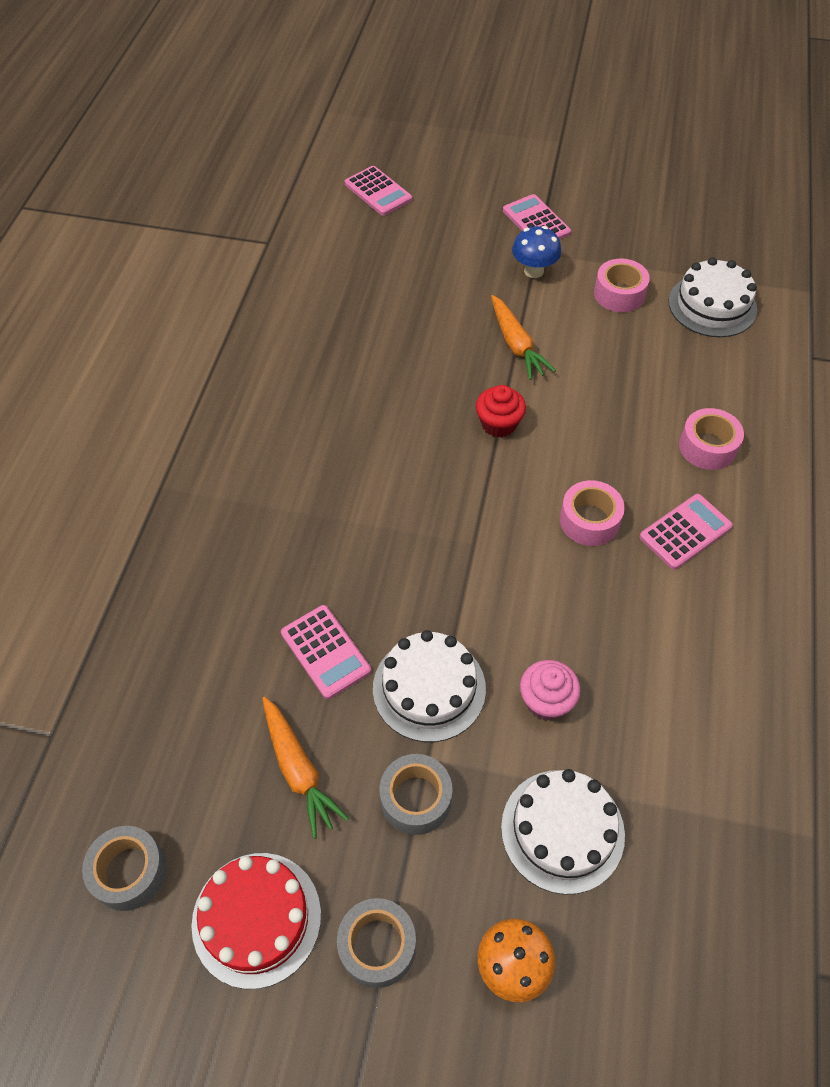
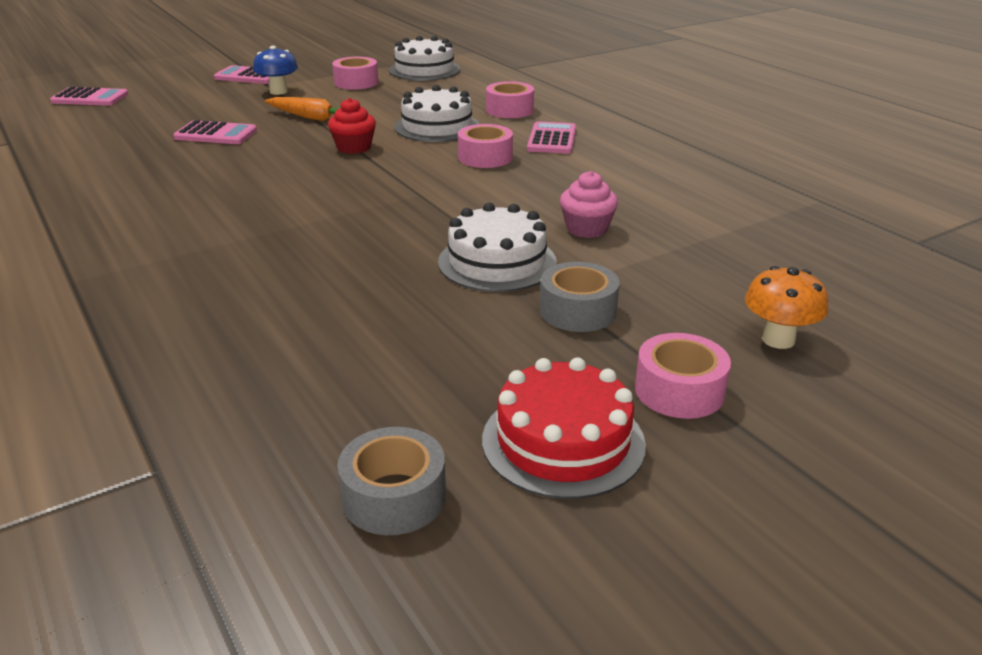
camera: 45 degrees left, 25 degrees down
orange carrot [262,697,349,839] -> none
pink calculator [281,605,371,699] -> pink calculator moved to [173,120,257,144]
grey tape [337,898,416,988] -> pink tape [635,333,731,419]
white cake [501,769,625,895] -> white cake moved to [394,85,480,142]

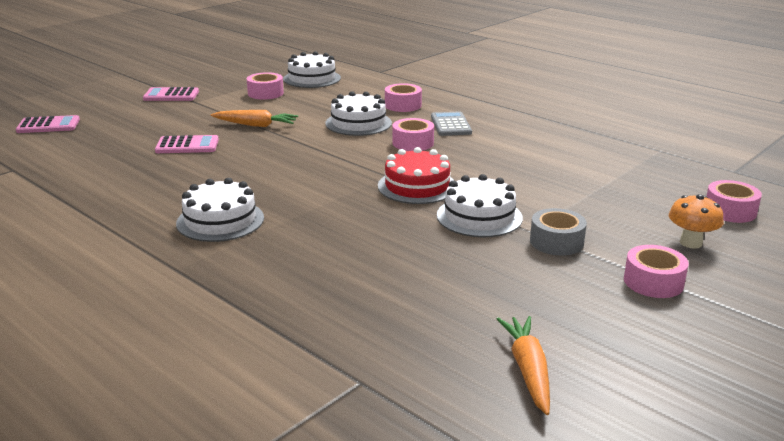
camera: 15 degrees left, 5 degrees down
blue mushroom [253,46,298,95] -> none
red cupcake [328,98,376,154] -> none
grey tape [337,427,446,535] -> orange carrot [497,316,550,415]
red cake [482,357,646,499] -> red cake moved to [378,147,454,204]
pink calculator [527,121,576,154] -> grey calculator [431,111,472,136]
pink cupcake [560,171,618,238] -> none
none -> white cake [176,178,264,242]
none -> pink tape [707,180,762,223]

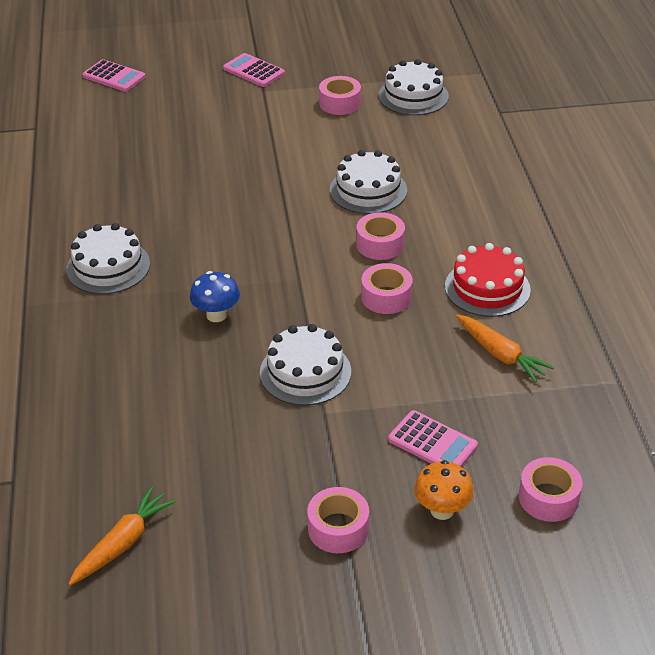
camera: 40 degrees right, 15 degrees up
pink calculator [155,135,219,153] -> pink calculator moved to [388,410,478,467]
orange carrot [211,110,298,127] -> orange carrot moved to [456,314,554,383]
red cake [378,147,454,204] -> red cake moved to [445,243,531,317]
pink tape [385,83,422,112] -> pink tape moved to [361,263,412,314]
grey calculator [431,111,472,136] -> none
grey tape [530,208,587,256] -> none
none -> blue mushroom [190,271,240,322]

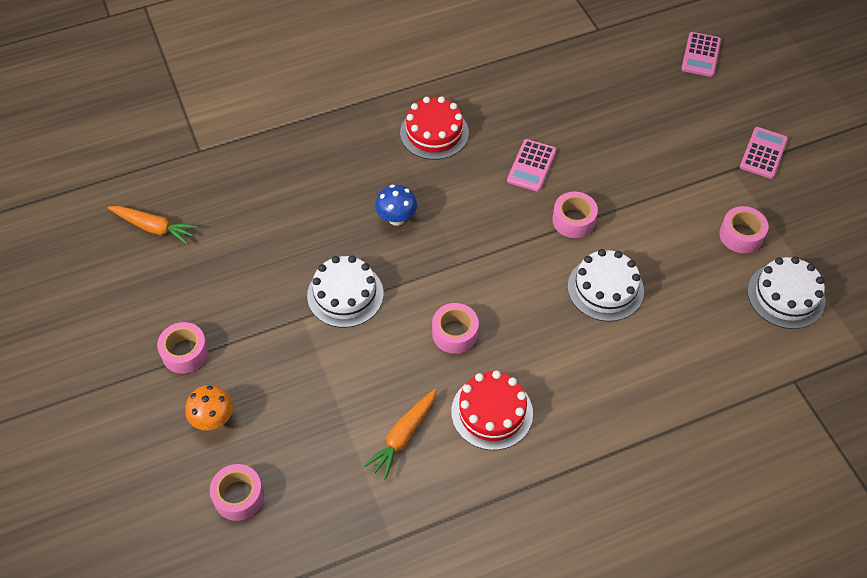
camera: 75 degrees right, 15 degrees up
white cake [66,223,150,294] -> red cake [400,96,469,160]
pink tape [356,212,405,260] -> pink tape moved to [552,192,598,238]
pink calculator [388,410,478,467] -> pink calculator moved to [507,139,556,192]

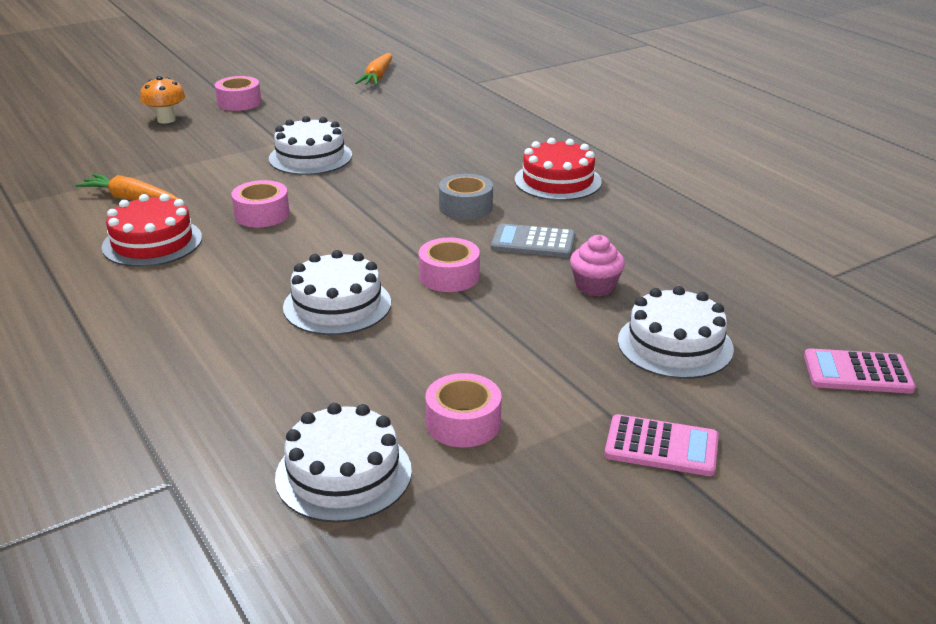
camera: 80 degrees right, 25 degrees down
pink tape [210,464,264,521] -> none
blue mushroom [375,184,417,226] -> none
pink calculator [507,139,556,192] -> grey calculator [491,224,575,257]
none -> grey tape [439,174,493,220]
none -> pink cupcake [570,235,625,296]
none -> white cake [618,286,734,379]

